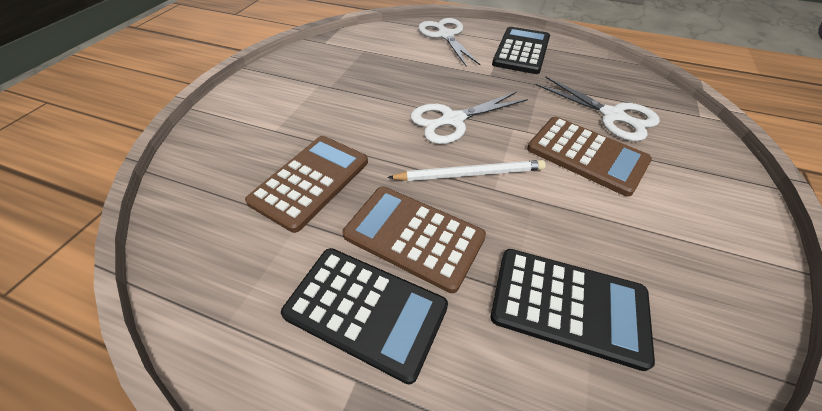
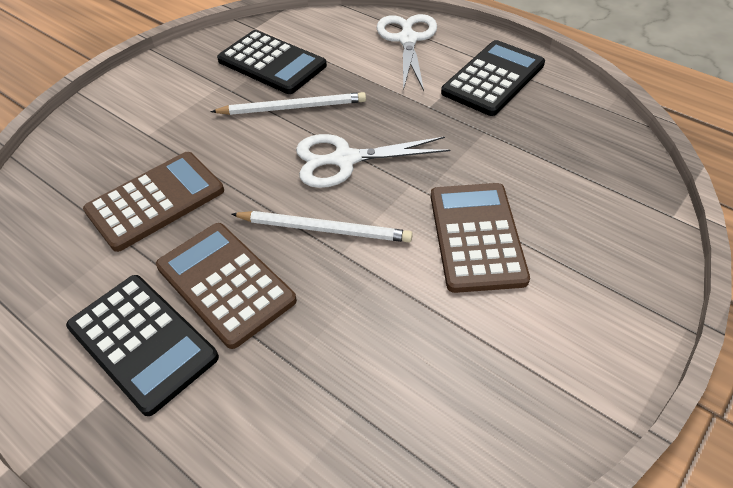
camera: 20 degrees right, 0 degrees up
black calculator [491,249,655,371] -> black calculator moved to [217,30,327,94]
brown calculator [527,117,652,197] -> brown calculator turned 150 degrees counterclockwise [431,183,530,293]
white scissors [536,76,660,141] -> none
none -> white pencil [210,92,366,115]

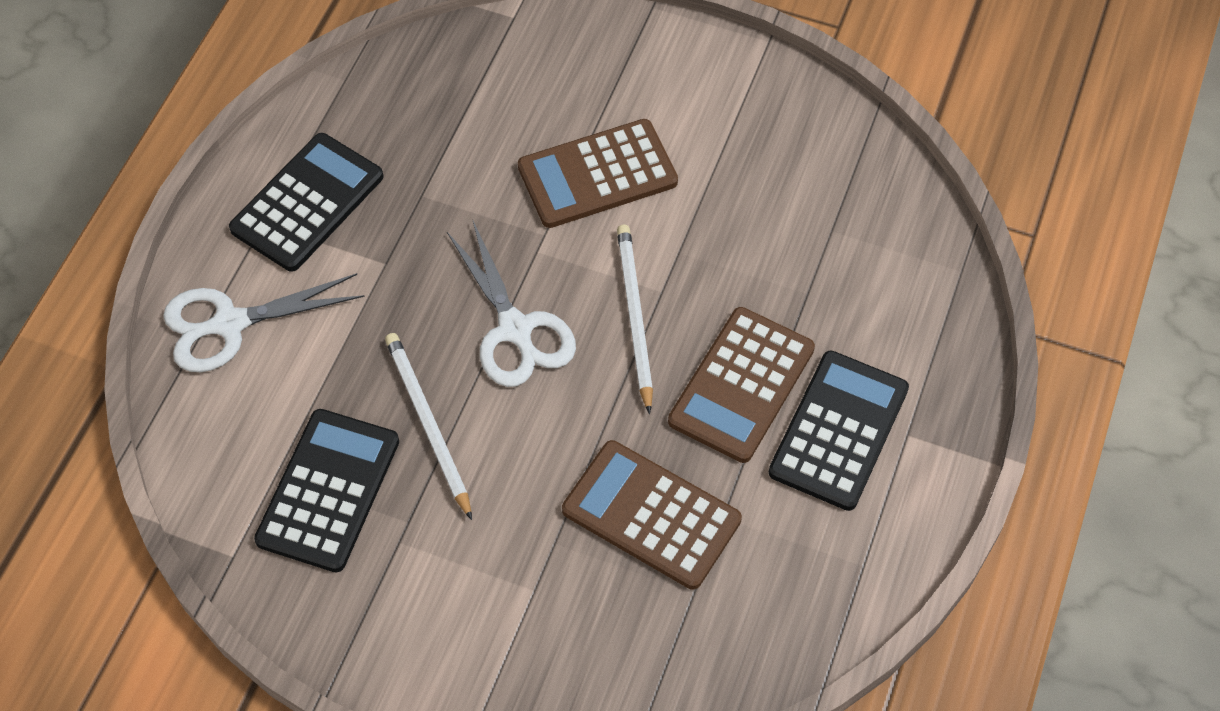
camera: 110 degrees left, 10 degrees up
black calculator [441,40,545,116] -> black calculator turned 105 degrees clockwise [229,133,383,272]

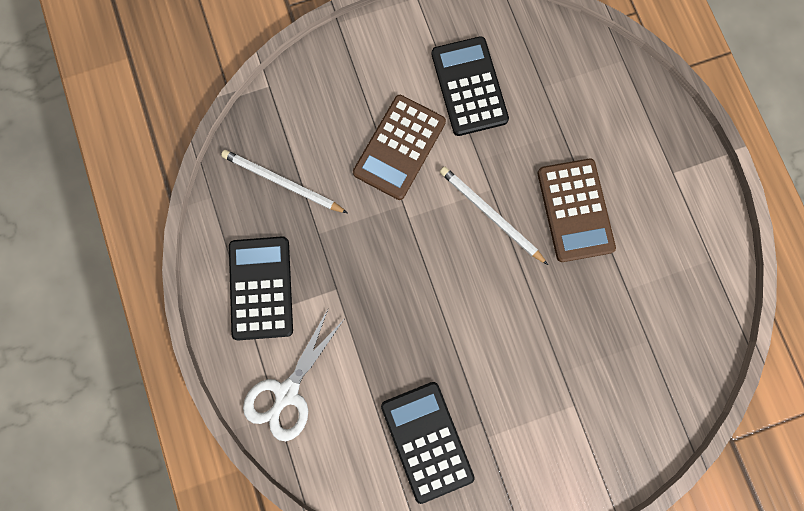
camera: 40 degrees left, 20 degrees up
white pencil [385,333,472,520] -> white pencil moved to [221,150,348,213]
white scissors [447,219,576,387] -> none
brown calculator [562,440,742,590] -> none
black calculator [769,351,909,511] -> black calculator moved to [431,36,509,136]

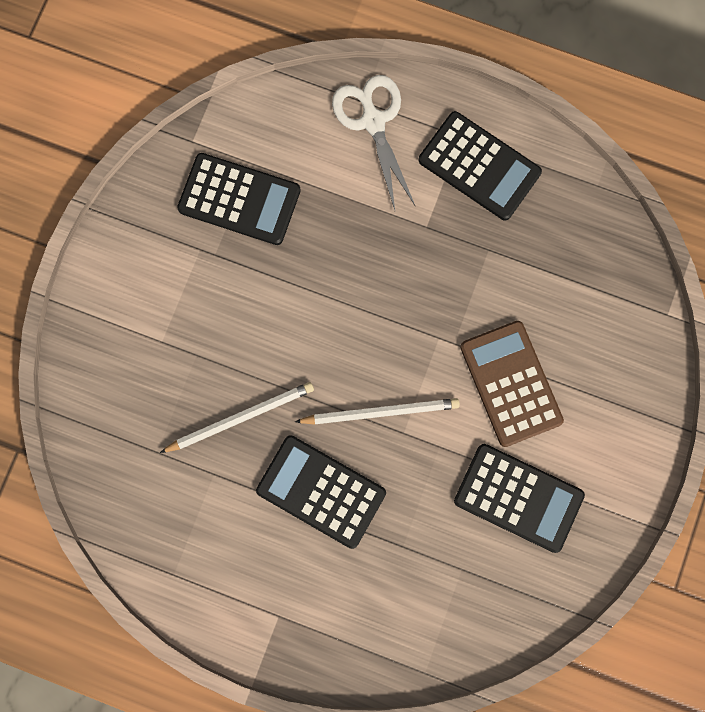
camera: 130 degrees right, 0 degrees up
white pencil [221,150,348,213] -> white pencil moved to [160,382,314,453]
brown calculator [537,159,616,262] -> black calculator [256,435,386,549]

